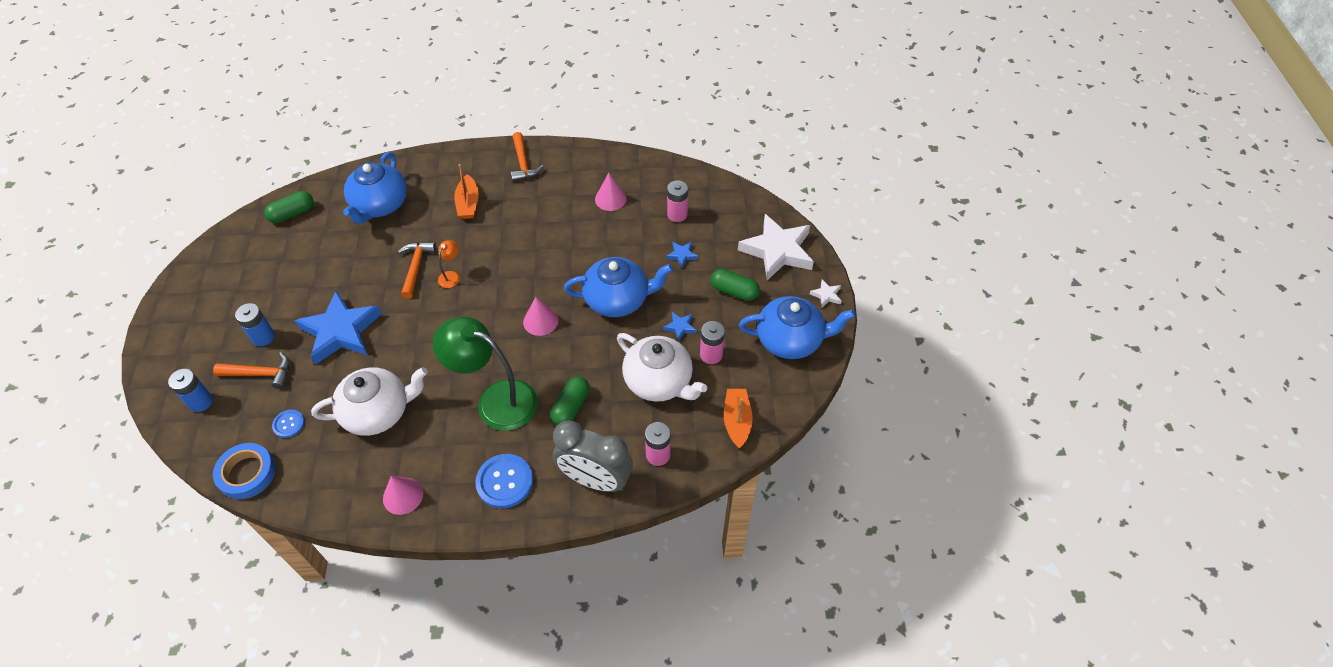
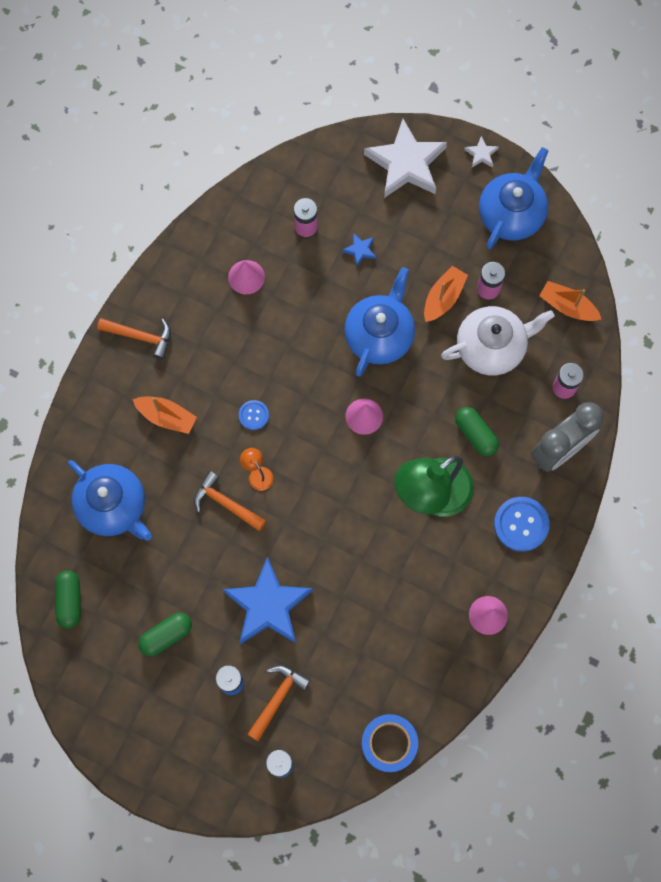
camera: 60 degrees left, 20 degrees up
blue button [272,409,305,438] -> blue button moved to [239,400,269,430]
white teapot [311,367,428,436] -> none
blue star [663,312,697,342] -> orange boat [424,266,468,322]
green capsule [711,269,760,301] -> green capsule moved to [138,612,192,657]

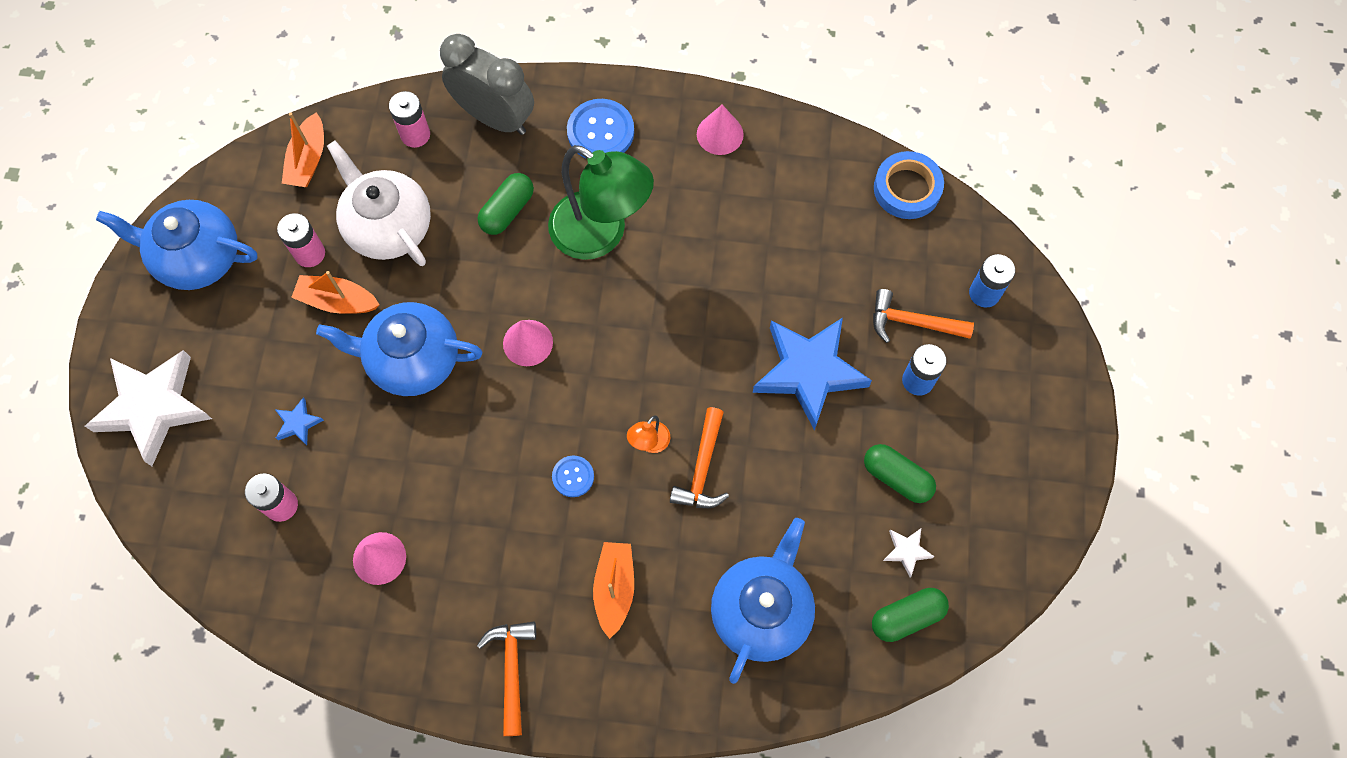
camera: 110 degrees left, 5 degrees down
white star [464,136,499,167] -> white star moved to [883,529,935,577]

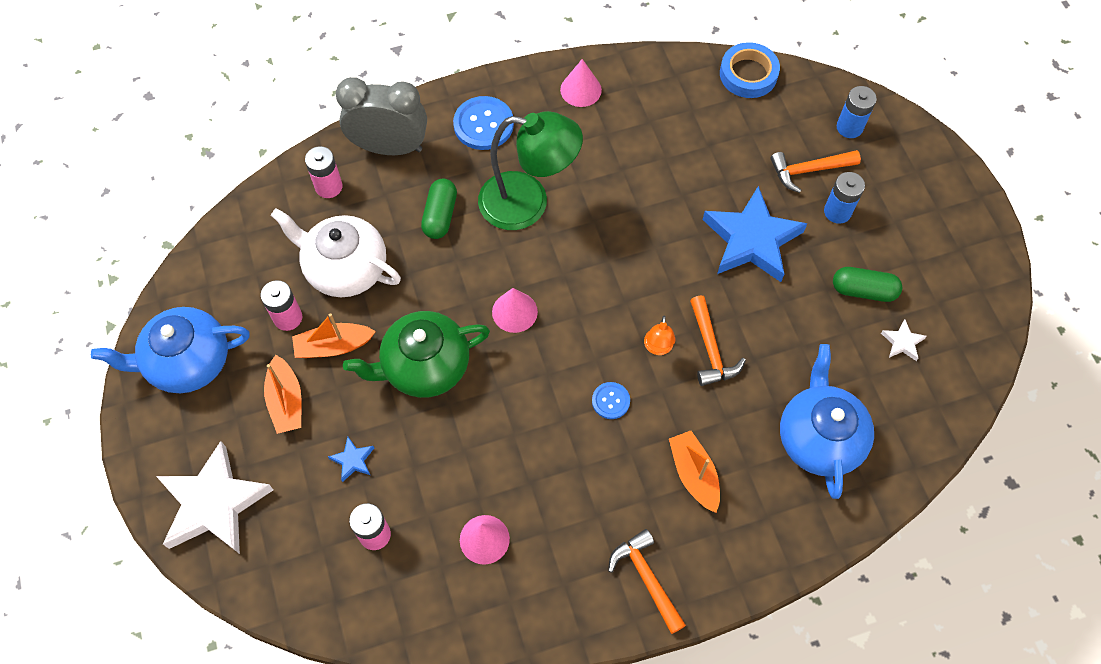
camera: 25 degrees left, 5 degrees down
orange boat [282,112,324,187] -> orange boat moved to [264,355,302,434]
blue teapot [316,302,482,396] -> green teapot [343,311,490,398]
green capsule [872,588,949,642] -> none

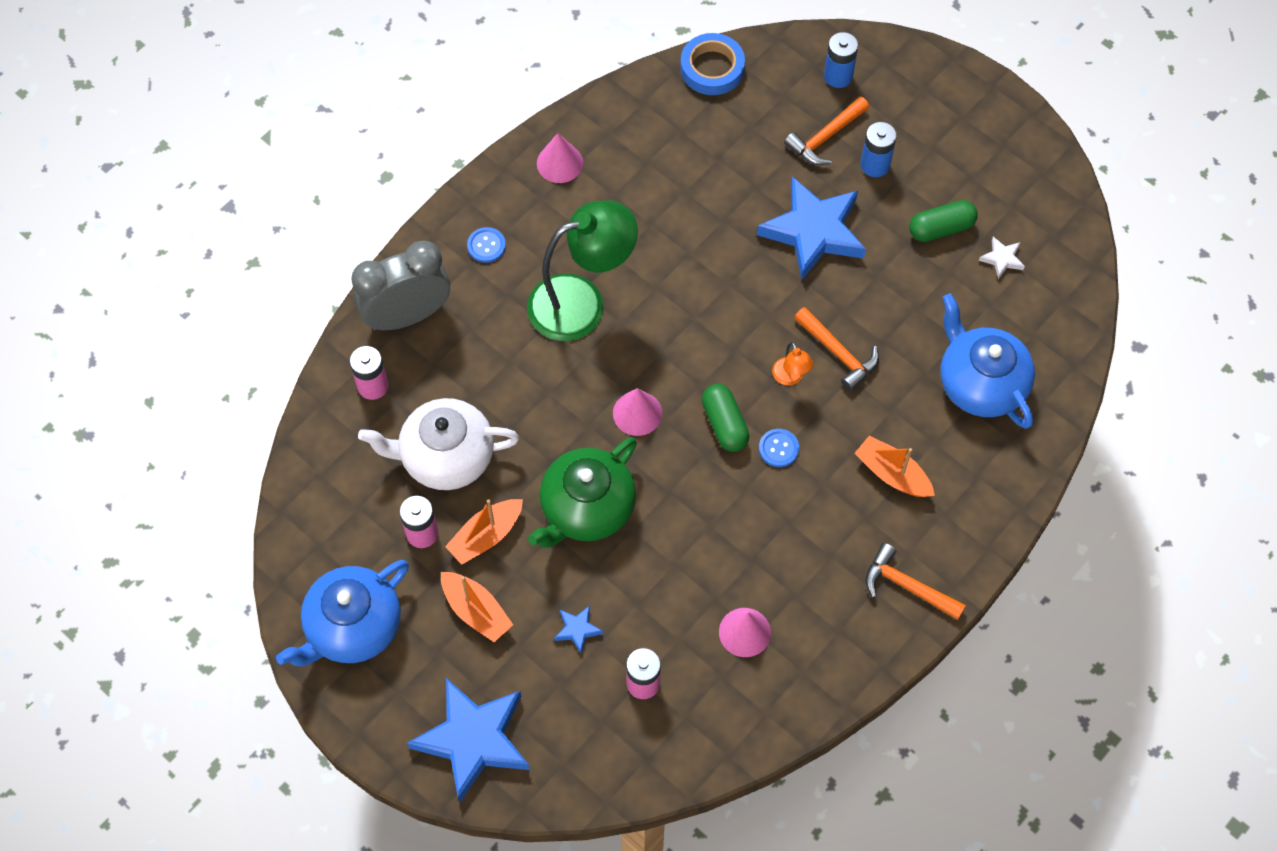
camera: 30 degrees left, 0 degrees up
white star [156,441,273,554] -> blue star [407,678,530,802]
green capsule [421,179,457,239] -> green capsule moved to [702,384,749,452]
blue button [453,96,514,150] -> blue button [467,227,506,263], size x0.56

